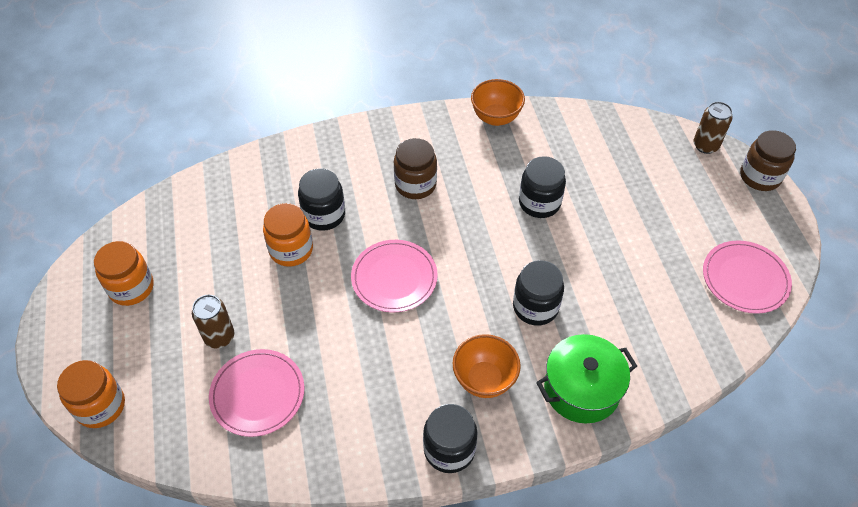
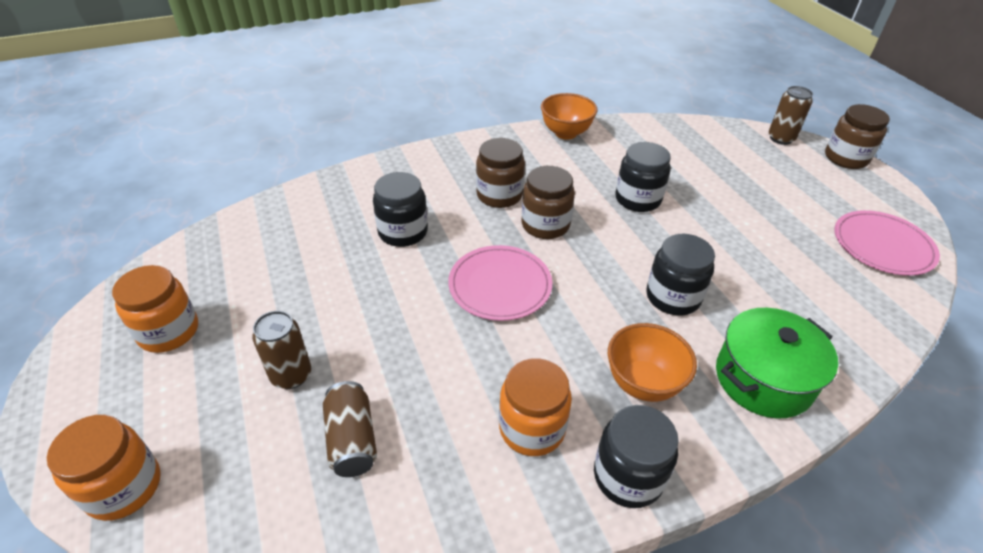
camera: 10 degrees left, 10 degrees down
pink plate [209,349,304,437] -> brown can [323,381,377,477]
orange jar [263,203,313,267] -> orange jar moved to [499,358,572,456]
none -> brown jar [521,166,575,239]

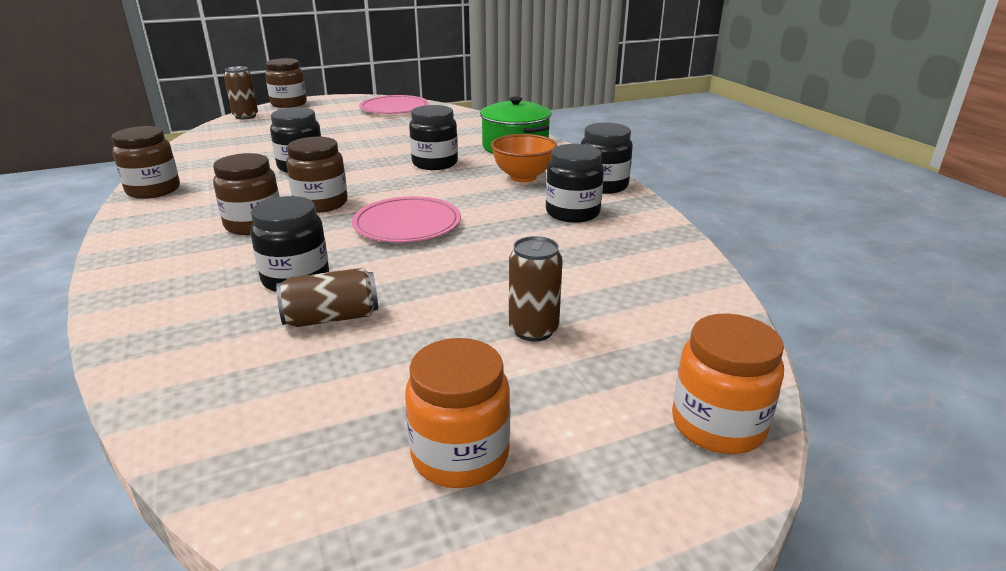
camera: 90 degrees left, 15 degrees down
brown can [323,381,377,477] -> brown can moved to [276,268,378,327]
orange jar [499,358,572,456] -> black jar [546,144,604,223]
orange bowl [541,93,597,140] -> brown jar [112,126,180,199]

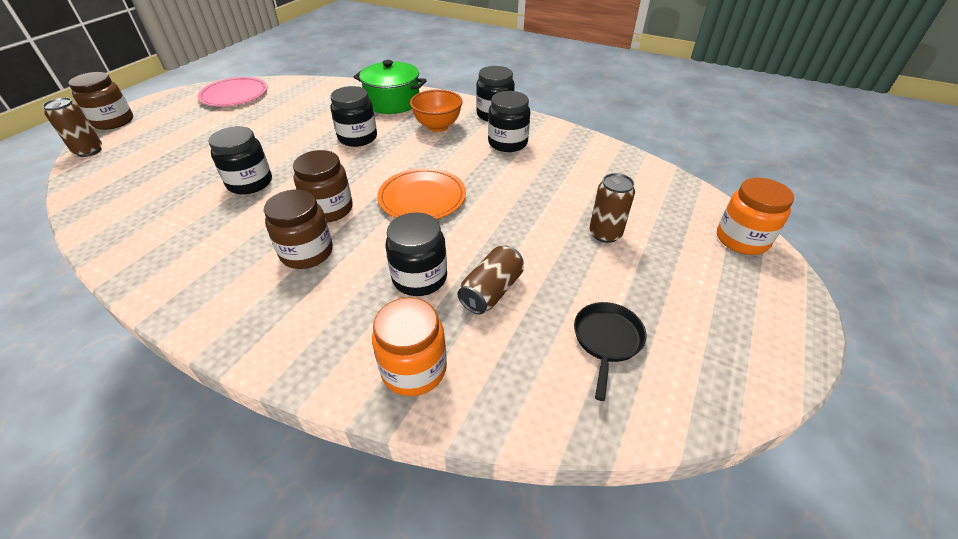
camera: 40 degrees left, 15 degrees up
brown jar [112,126,180,199] -> none
pink plate [352,196,461,243] -> orange plate [377,168,466,219]
orange jar [405,338,510,488] -> orange jar moved to [372,297,447,396]
none -> black pan [574,302,647,401]

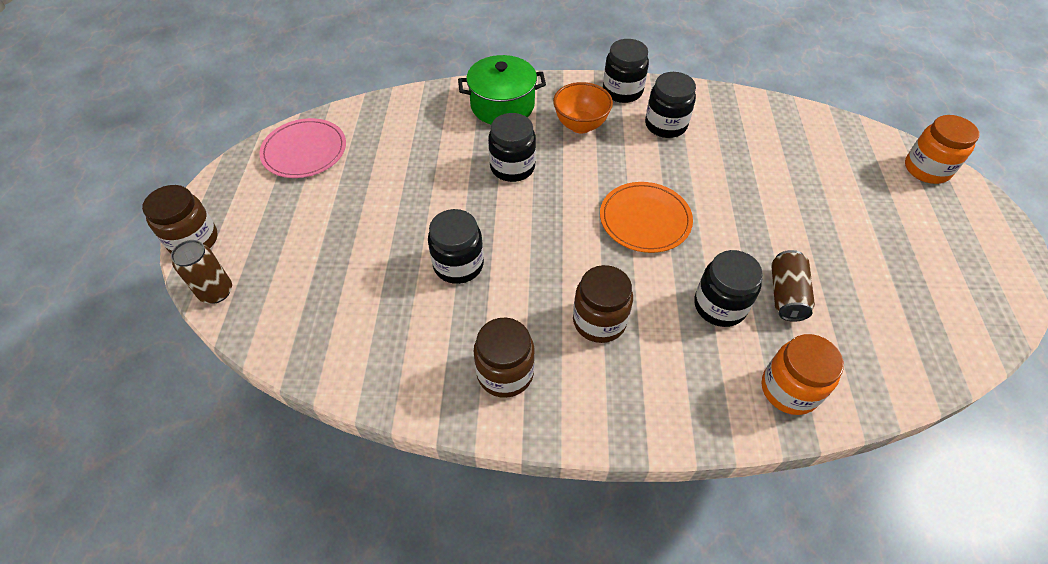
camera: 25 degrees left, 10 degrees up
brown jar [293,150,353,222] -> brown jar moved to [473,318,535,398]
black pan [574,302,647,401] -> none
brown can [590,173,635,243] -> none

